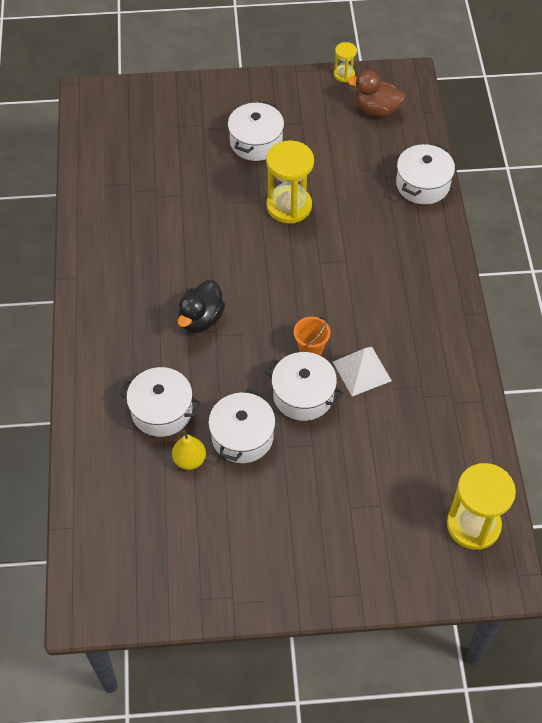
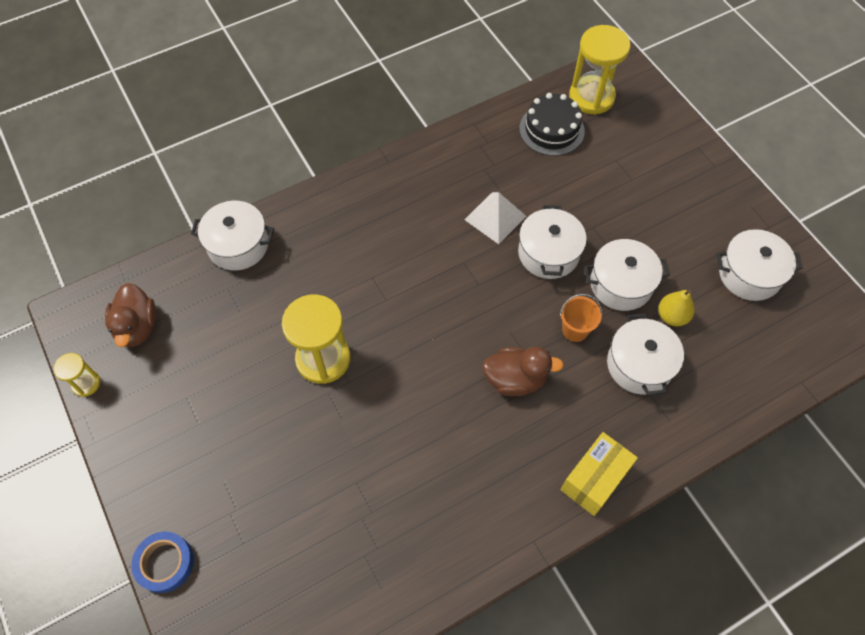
camera: 115 degrees left, 5 degrees up
black duck [178,280,225,333] -> brown duck [483,347,564,396]
white pot [228,101,284,161] -> white pot moved to [716,229,803,301]
orange bucket [294,317,330,356] -> orange bucket moved to [560,294,602,342]
none -> blue tape [132,532,194,593]
none -> black cake [519,93,585,156]
none -> yellow box [561,432,638,516]

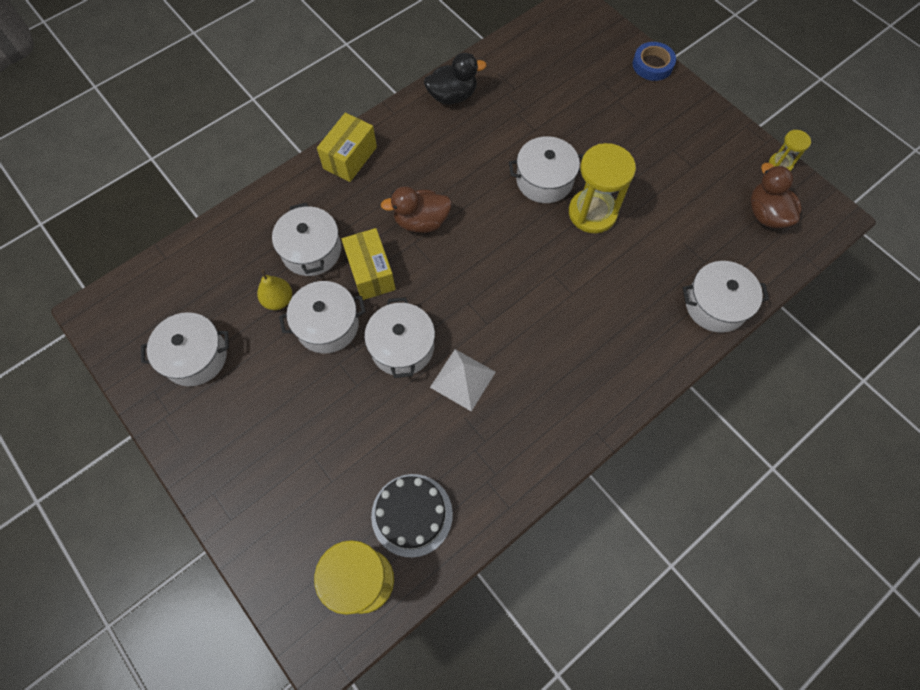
camera: 170 degrees right, 5 degrees up
orange bucket [560,294,602,342] -> yellow box [342,228,396,300]
none -> black duck [424,53,487,105]
none -> white pot [509,136,584,203]

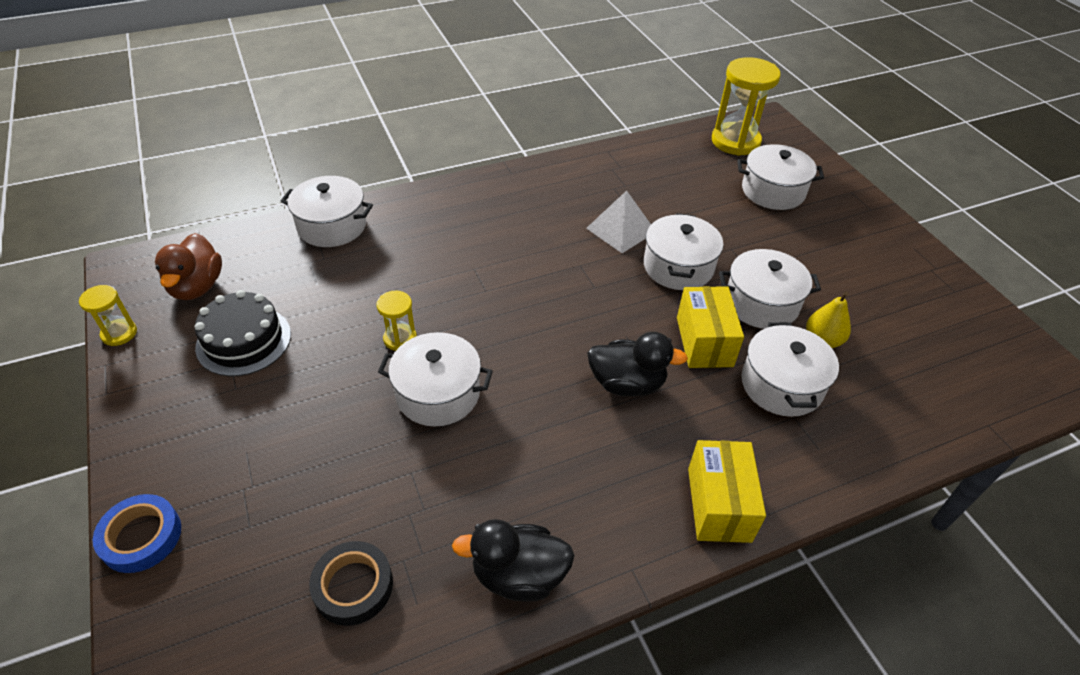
camera: 165 degrees left, 20 degrees down
white pot [141,312,229,386] -> white pot moved to [737,144,824,210]
yellow box [317,113,377,182] -> yellow box turned 45 degrees counterclockwise [688,440,766,543]
black cake [371,474,453,558] -> black cake moved to [195,290,291,376]
brown duck [380,186,452,233] -> black duck [587,332,688,396]
yellow hourglass [569,143,636,233] -> yellow hourglass [377,291,417,351], size x0.51
none -> black tape [309,541,393,626]

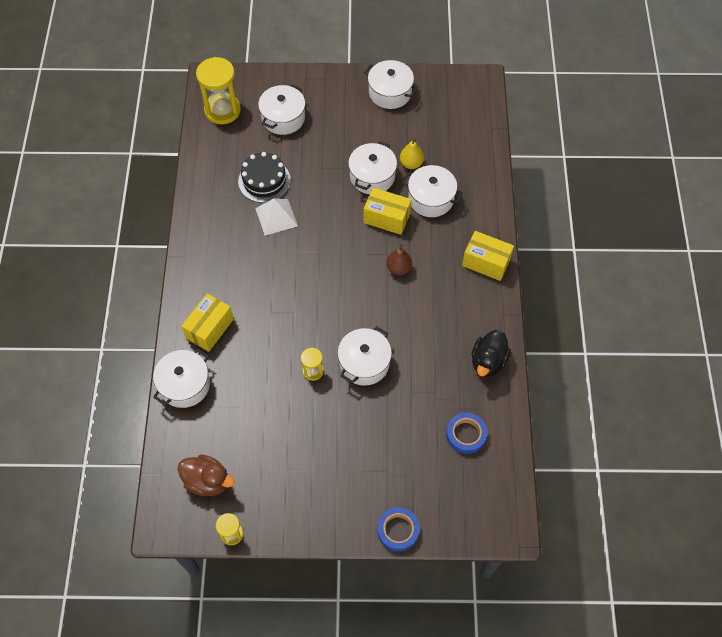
camera: 65 degrees left, 15 degrees up
black cake [195,290,291,376] -> black cake moved to [238,152,291,203]
black tape [309,541,393,626] -> blue tape [446,413,487,454]
black duck [587,332,688,396] -> brown pear [386,243,412,275]
white pot [644,213,723,290] -> white pot moved to [364,60,418,109]
none -> yellow box [181,293,234,352]

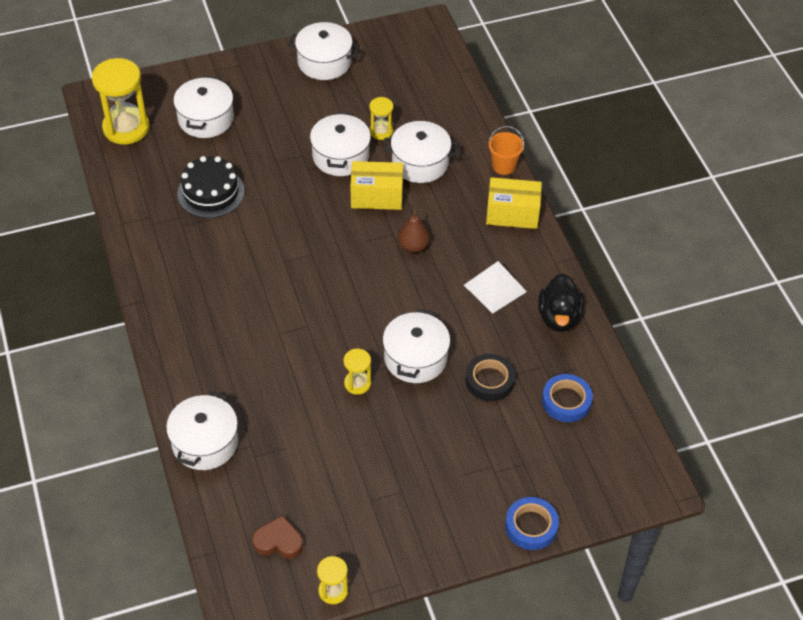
camera: 20 degrees left, 10 degrees down
brown duck [178,455,235,496] -> brown heart [252,515,303,559]
yellow box [181,293,234,352] -> none
white pyramid [255,198,298,236] -> white pyramid moved to [464,261,527,314]
yellow pear [400,138,424,169] -> yellow hourglass [369,97,394,140]
none -> black tape [465,354,515,401]
none -> orange bucket [488,126,525,175]

